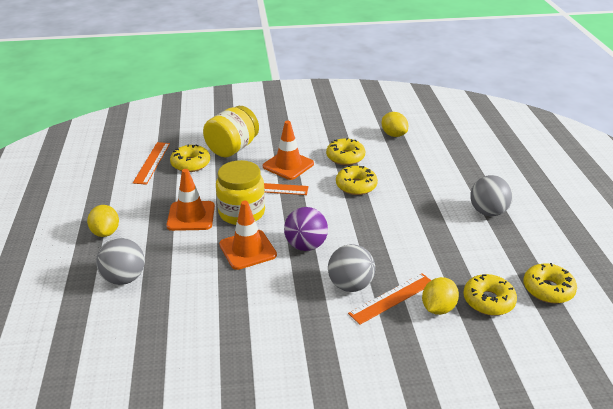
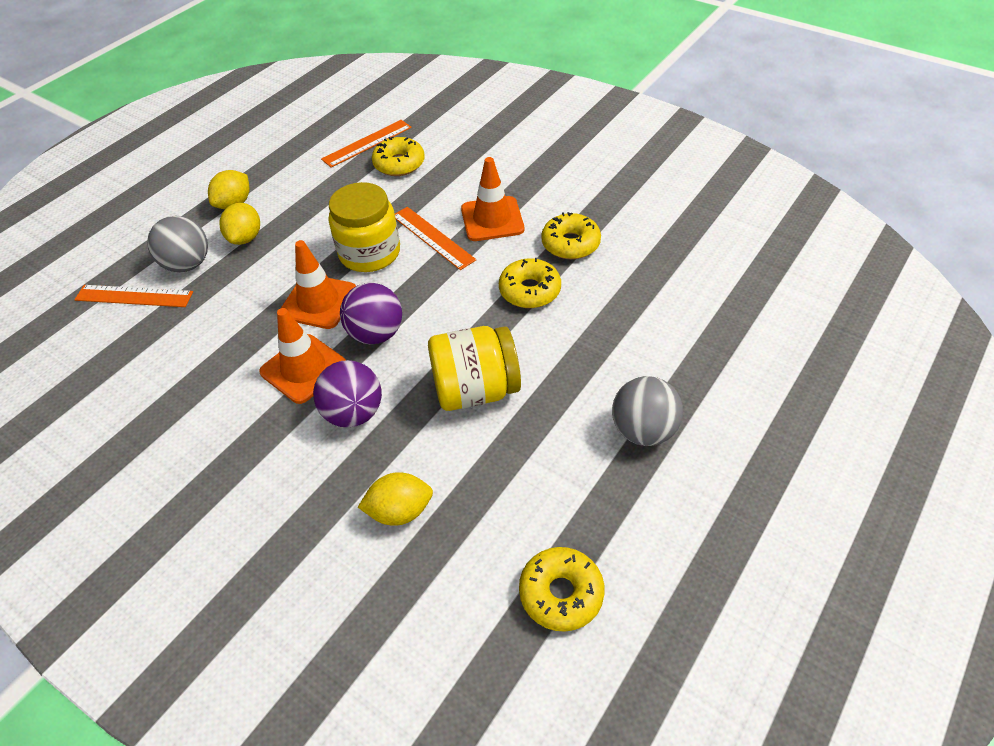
camera: 45 degrees right, 15 degrees up
orange traffic cone [166,169,215,231] -> orange traffic cone moved to [259,308,346,404]
yellow jar [203,106,259,157] -> yellow jar moved to [428,326,521,411]
grey ball [328,244,375,292] -> purple ball [313,360,382,428]
orange ruler [348,273,431,325] -> orange ruler moved to [74,285,193,307]
yellow lemon [381,112,408,137] -> yellow lemon moved to [219,203,260,245]
yellow donut [463,274,517,316] -> none

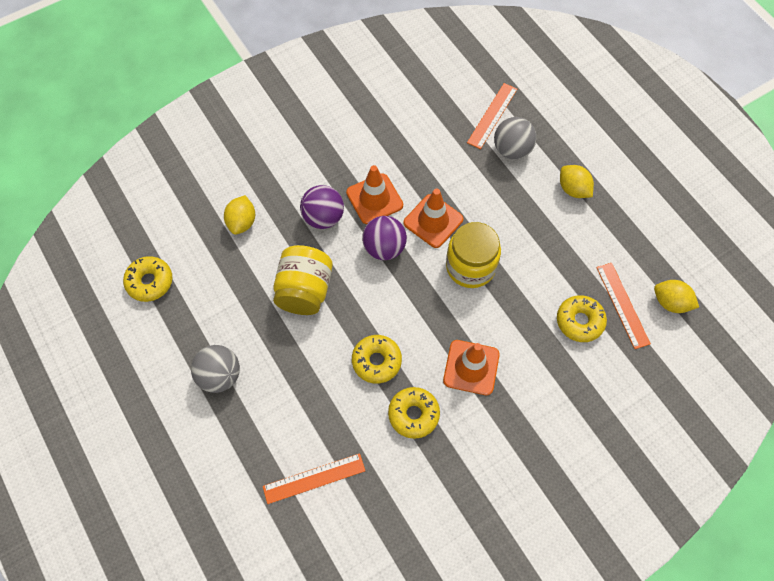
camera: 110 degrees right, 15 degrees up
yellow lemon [219,203,260,245] -> yellow lemon moved to [654,280,699,313]
orange ruler [395,207,476,270] -> orange ruler moved to [263,453,365,504]

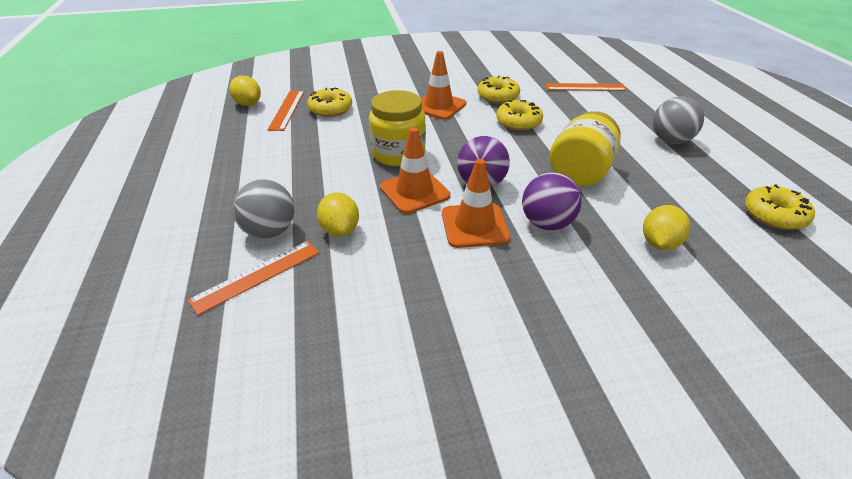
camera: 160 degrees left, 25 degrees down
yellow lemon [560,165,594,198] -> yellow lemon moved to [317,192,359,237]

